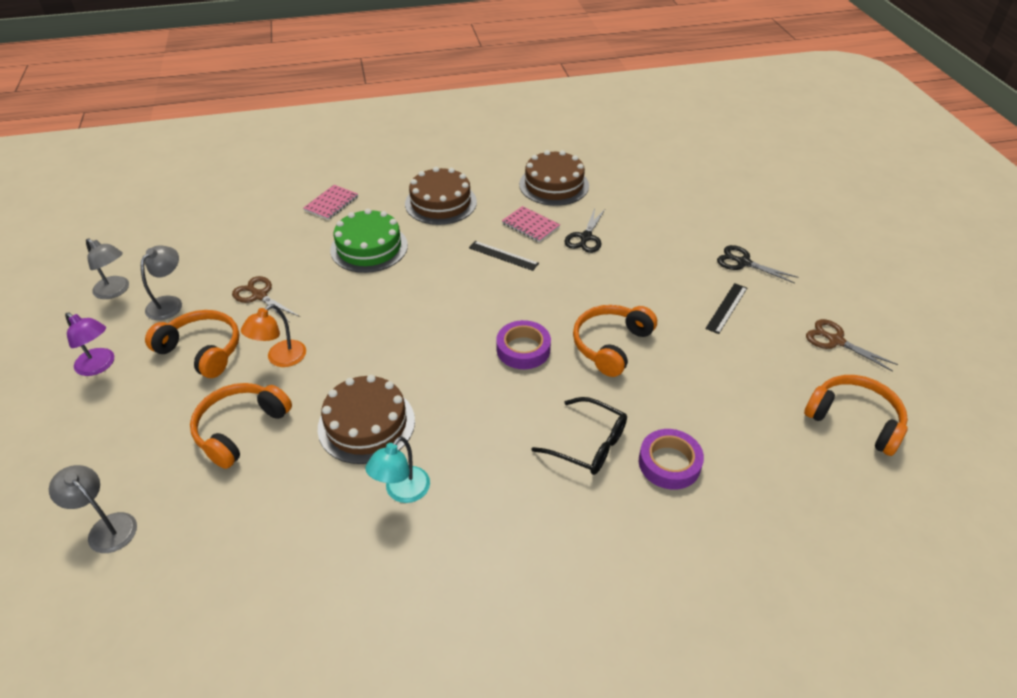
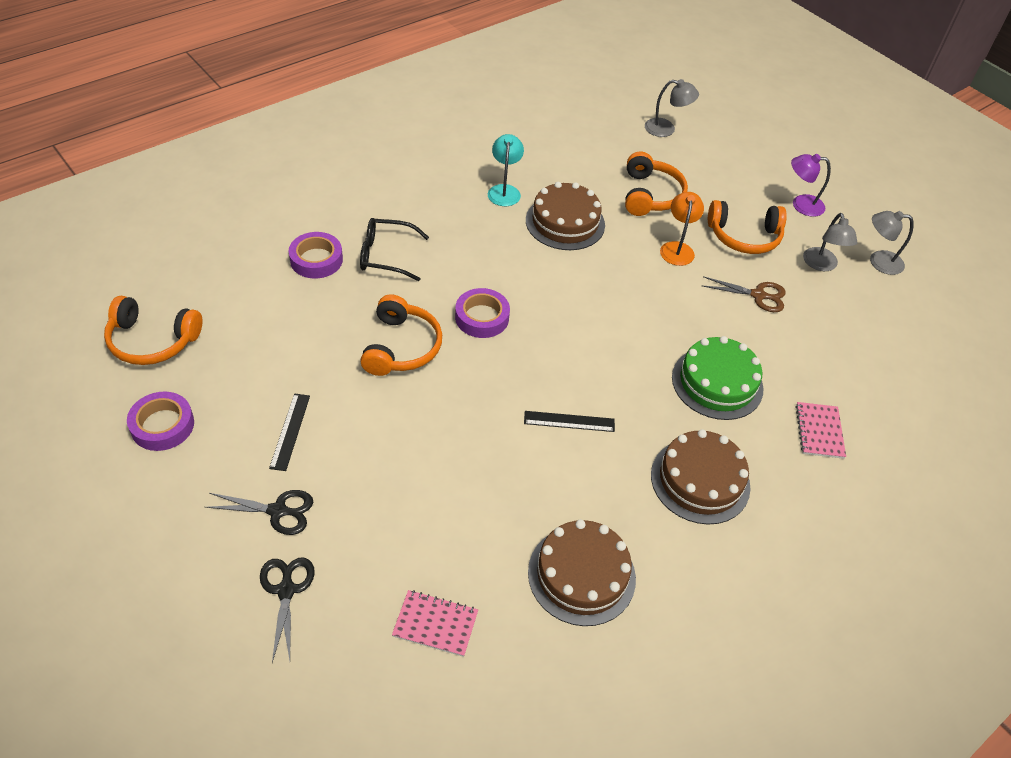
camera: 150 degrees right, 5 degrees up
pink notebook [502,206,560,242] -> pink notebook moved to [392,590,478,657]
black scissors [564,208,606,253] -> black scissors moved to [260,557,315,663]
brown scissors [806,319,898,372] -> purple tape [127,392,194,451]

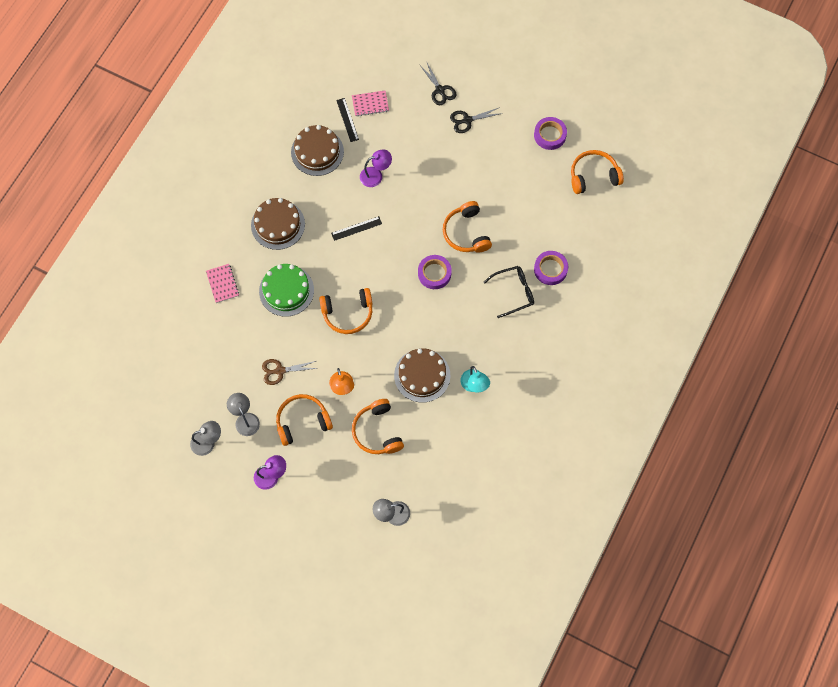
camera: 160 degrees right, 20 degrees up
black ruler [269,393,310,471] -> black ruler moved to [336,98,359,142]
none -> orange headphones [319,288,373,334]
none -> purple lamp [360,150,392,187]

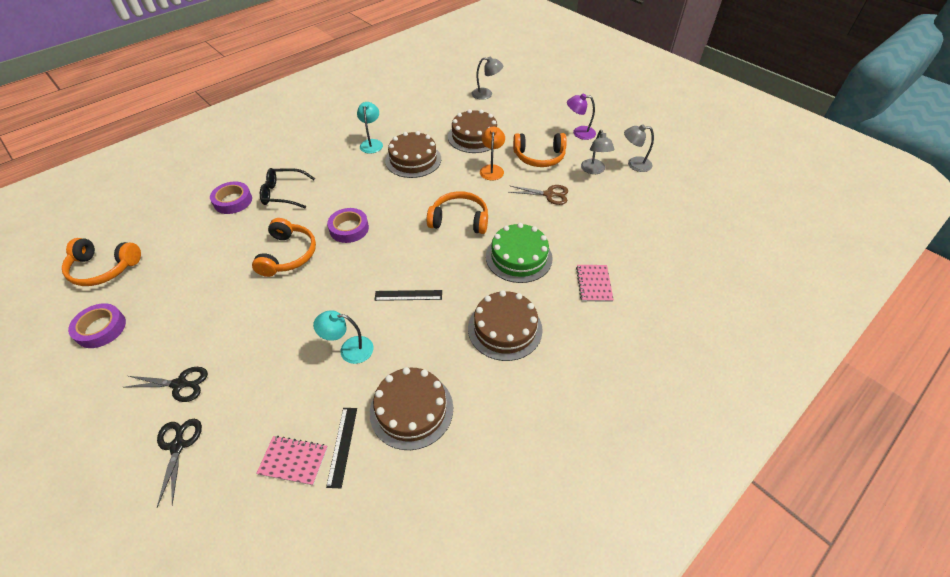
camera: 160 degrees left, 20 degrees down
orange headphones [352,399,404,454] -> brown cake [448,109,497,153]
purple lamp [360,150,392,187] -> turquoise lamp [313,310,373,364]

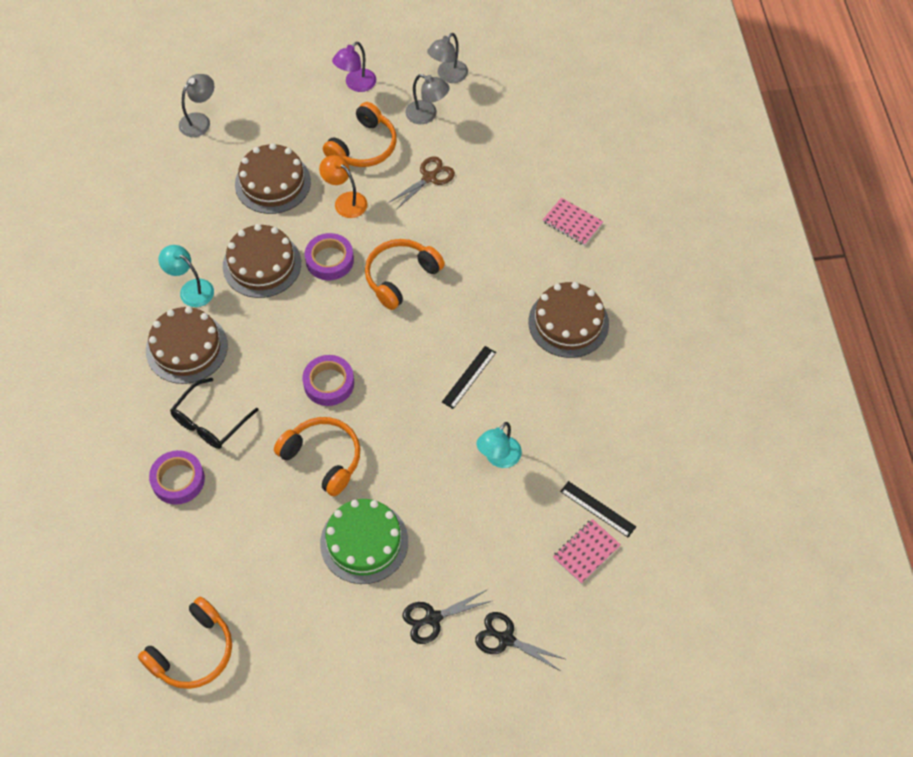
camera: 55 degrees left, 10 degrees up
purple tape [68,303,126,348] -> purple tape moved to [305,233,354,280]
black scissors [125,367,208,402] -> black scissors turned 150 degrees counterclockwise [403,589,491,644]
brown cake [370,367,453,450] -> brown cake moved to [146,307,228,384]
green cake [486,223,553,283] -> green cake moved to [320,499,408,584]

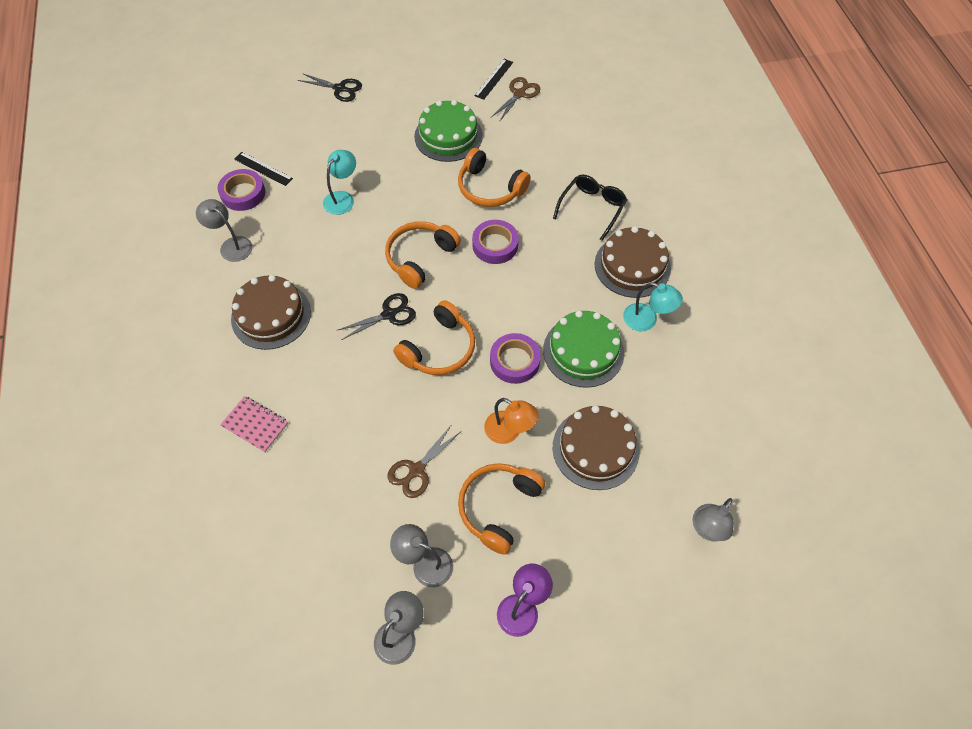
camera: 175 degrees right, 0 degrees up
orange headphones [138,597,232,689] -> orange headphones moved to [385,221,461,289]
purple tape [149,450,205,505] -> purple tape moved to [218,169,265,211]
brown cake [223,224,301,298] -> green cake [543,310,624,388]
black scissors [403,589,491,644] -> black scissors moved to [338,293,416,340]
black ruler [442,346,496,409] -> black ruler moved to [474,59,513,100]
pink notebook [553,519,621,584] -> none
none -> grey lamp [196,199,253,262]
none -> brown scissors [491,77,540,122]

